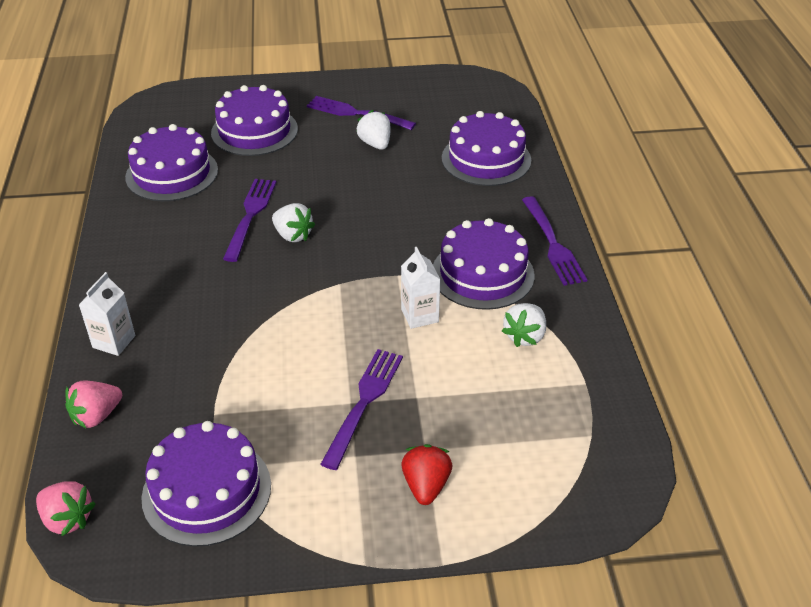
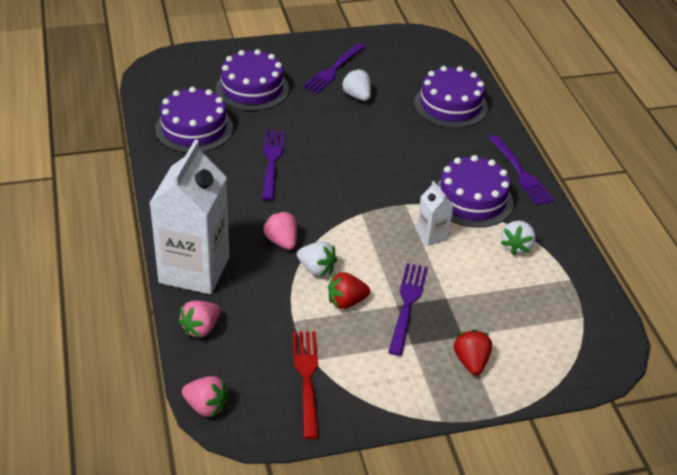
camera: 10 degrees left, 0 degrees up
white carton [79,272,135,356] -> white carton [150,139,229,294], size x2.21
purple cake [141,421,271,547] -> red fork [293,331,319,439]
white strawberry [272,203,315,242] -> white strawberry moved to [297,241,337,277]
purple fork [307,96,416,130] -> purple fork turned 75 degrees counterclockwise [302,43,366,93]
none -> pink strawberry [263,211,297,250]
none -> red strawberry [328,272,370,309]

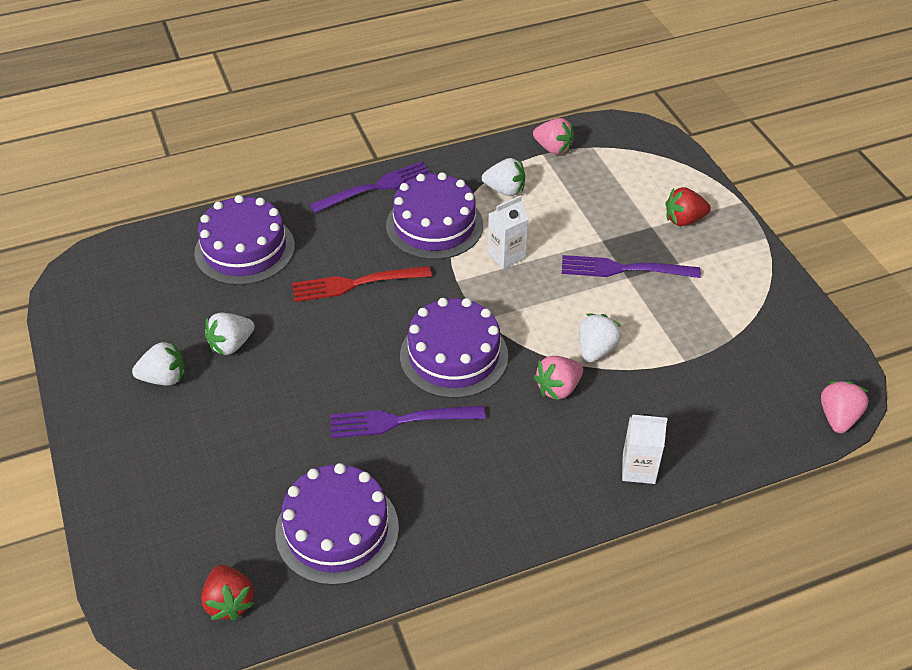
camera: 95 degrees left, 5 degrees up
white carton [150,139,229,294] -> white carton [622,414,668,484], size x0.45
pink strawberry [178,300,220,338] -> pink strawberry moved to [533,118,575,155]
purple cake [216,49,289,111] -> purple cake moved to [400,298,508,398]
red fork [293,331,319,439] -> red fork moved to [292,266,432,302]
purple fork [302,43,366,93] -> white strawberry [132,341,185,386]
red strawberry [328,272,370,309] -> red strawberry moved to [201,565,254,621]

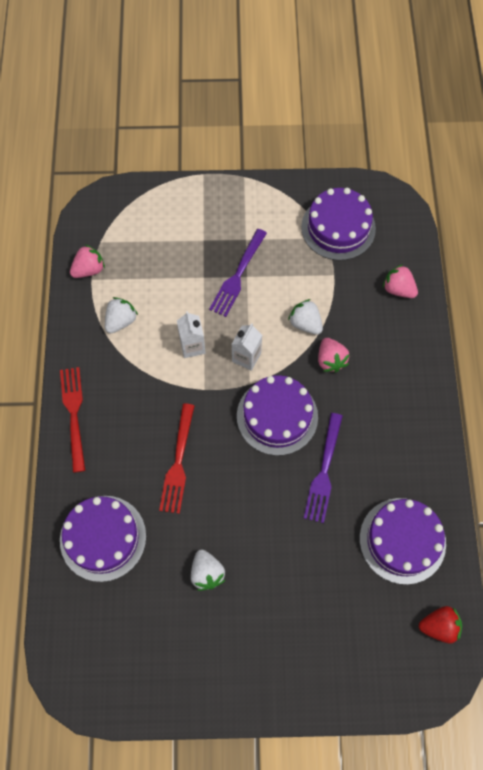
camera: 70 degrees left, 20 degrees up
white strawberry [132,341,185,386] -> none
purple fork [309,161,432,213] -> red fork [60,367,85,473]
purple cake [386,172,483,260] -> purple cake moved to [301,188,376,260]
white carton [622,414,668,484] -> white carton moved to [232,323,262,371]
red strawberry [665,187,711,226] -> none
pink strawberry [821,381,869,433] -> pink strawberry moved to [383,264,418,298]

